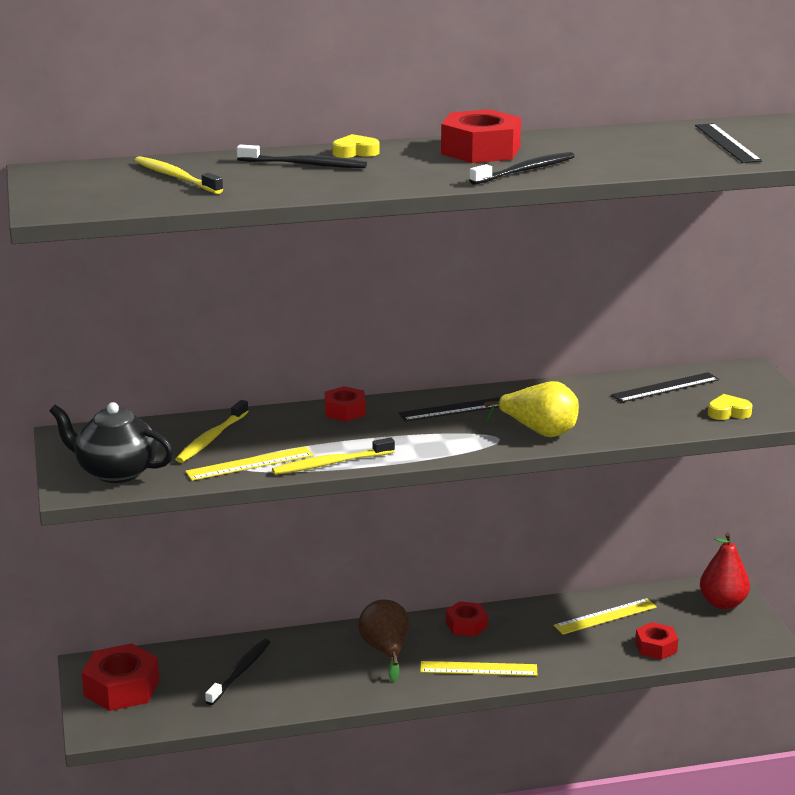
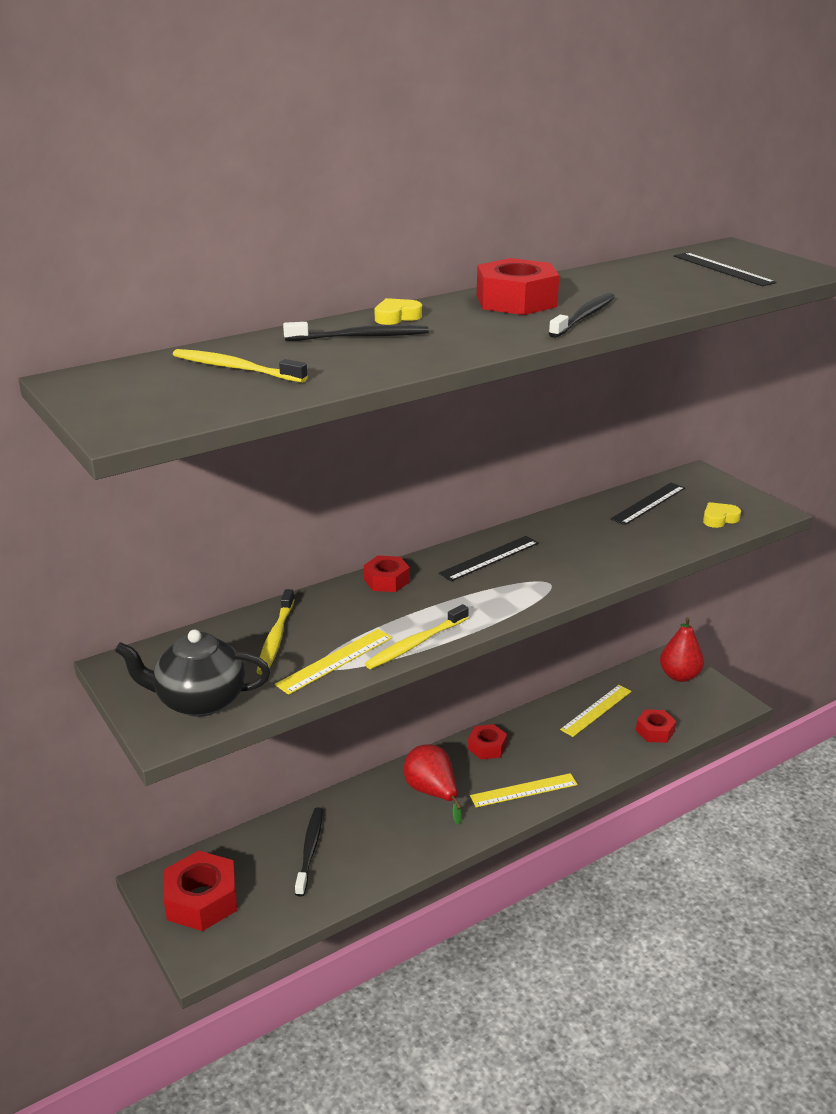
camera: 20 degrees left, 5 degrees up
brown pear [358,599,409,682] -> red pear [404,744,462,825]
yellow pear [484,381,579,437] -> none

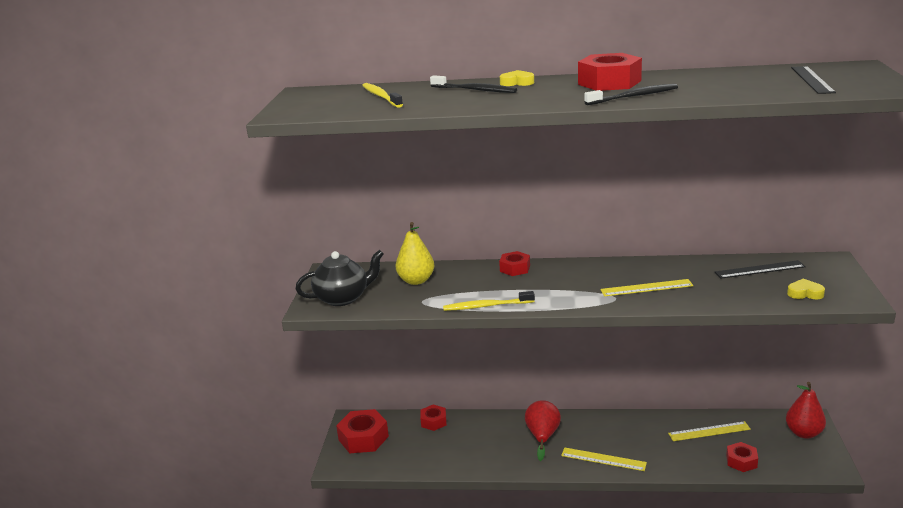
camera: 40 degrees right, 5 degrees down
black teapot [115,630,270,717] -> black teapot turned 120 degrees clockwise [296,250,384,306]
yellow toothbrush [257,589,295,675] -> yellow pear [396,222,434,285]
yellow ruler [275,629,392,695] -> yellow ruler moved to [600,279,693,296]
black toothbrush [295,807,323,897] -> none
black ruler [439,536,539,581] -> none
red nut [468,724,507,760] -> red nut moved to [420,405,447,431]

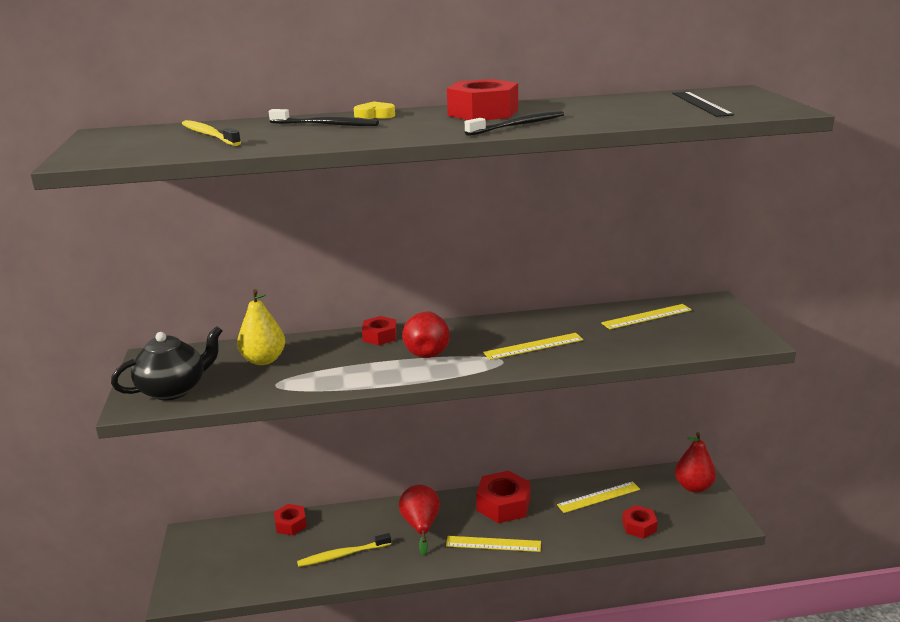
camera: 15 degrees left, 0 degrees up
red nut [336,409,389,453] -> red nut moved to [476,471,531,523]
yellow toothbrush [443,291,535,311] -> yellow toothbrush moved to [297,533,391,567]
black ruler [715,260,806,279] -> yellow ruler [601,304,692,330]
yellow heart [787,278,825,299] -> none
none -> red pear [402,311,450,358]

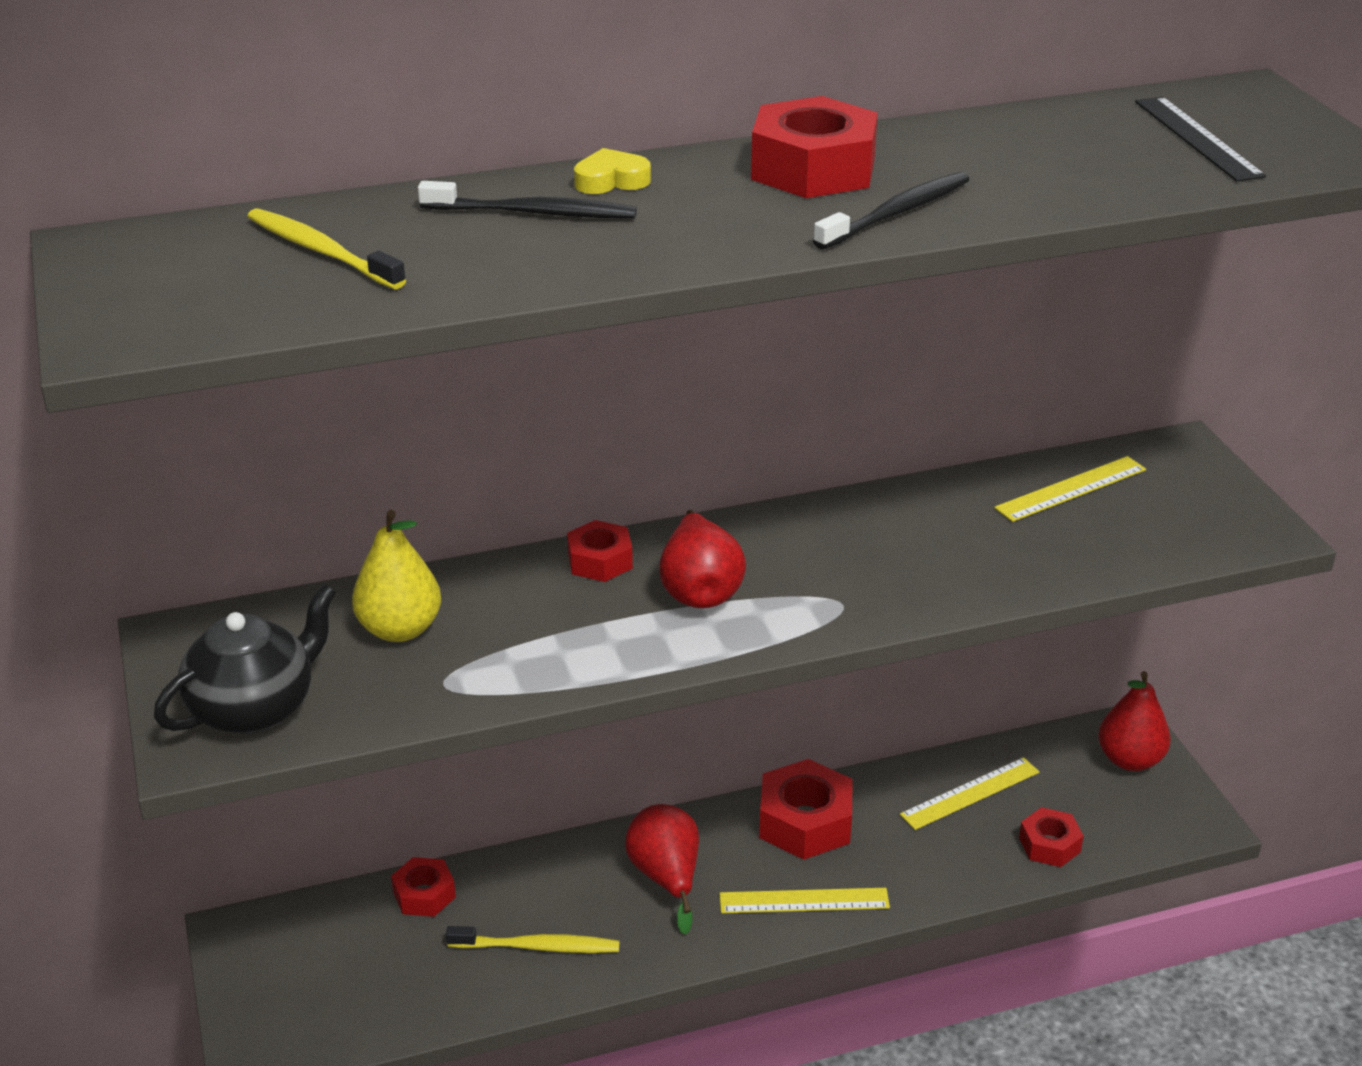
camera: 10 degrees left, 10 degrees up
yellow toothbrush [297,533,391,567] -> yellow toothbrush turned 150 degrees counterclockwise [446,926,620,953]
yellow ruler [483,333,584,360] -> none

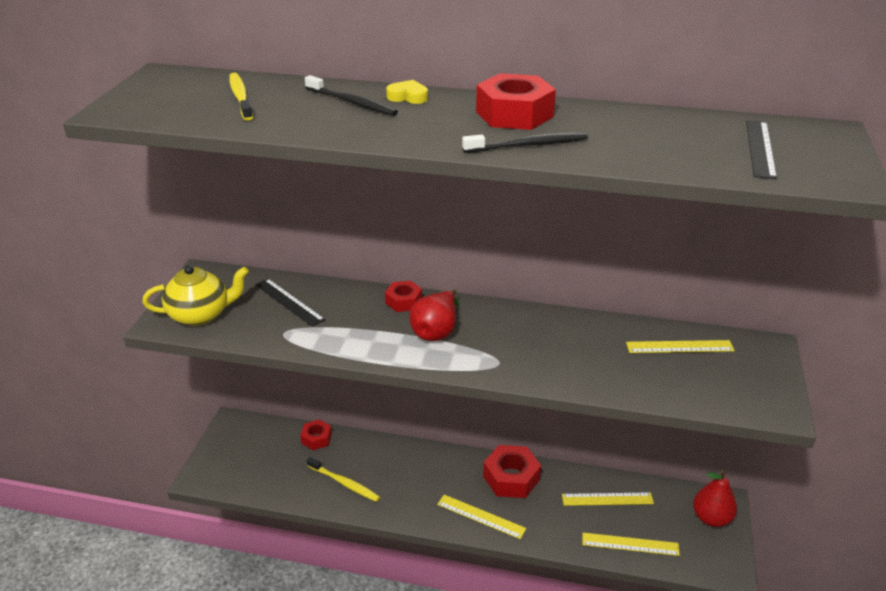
camera: 30 degrees right, 0 degrees up
black teapot [154,584,336,734] -> yellow teapot [142,265,249,326]
yellow pear [352,510,441,642] -> black ruler [255,279,325,327]
red pear [625,804,699,935] -> none
red nut [1019,807,1083,867] -> yellow ruler [583,533,680,556]

